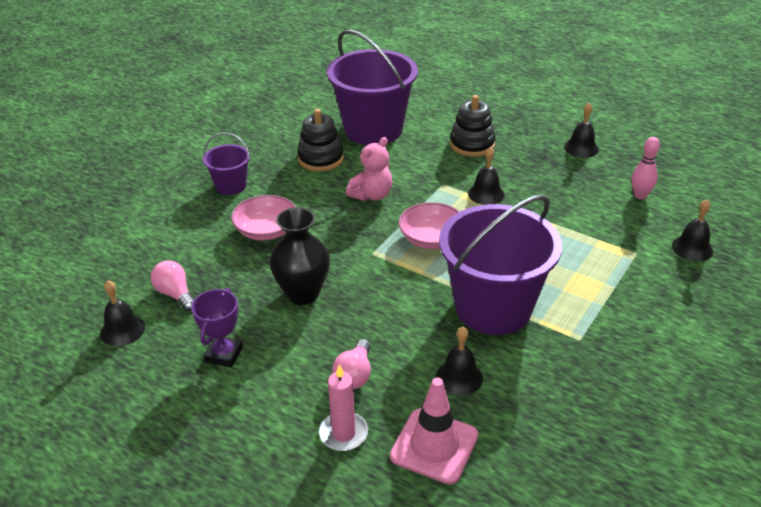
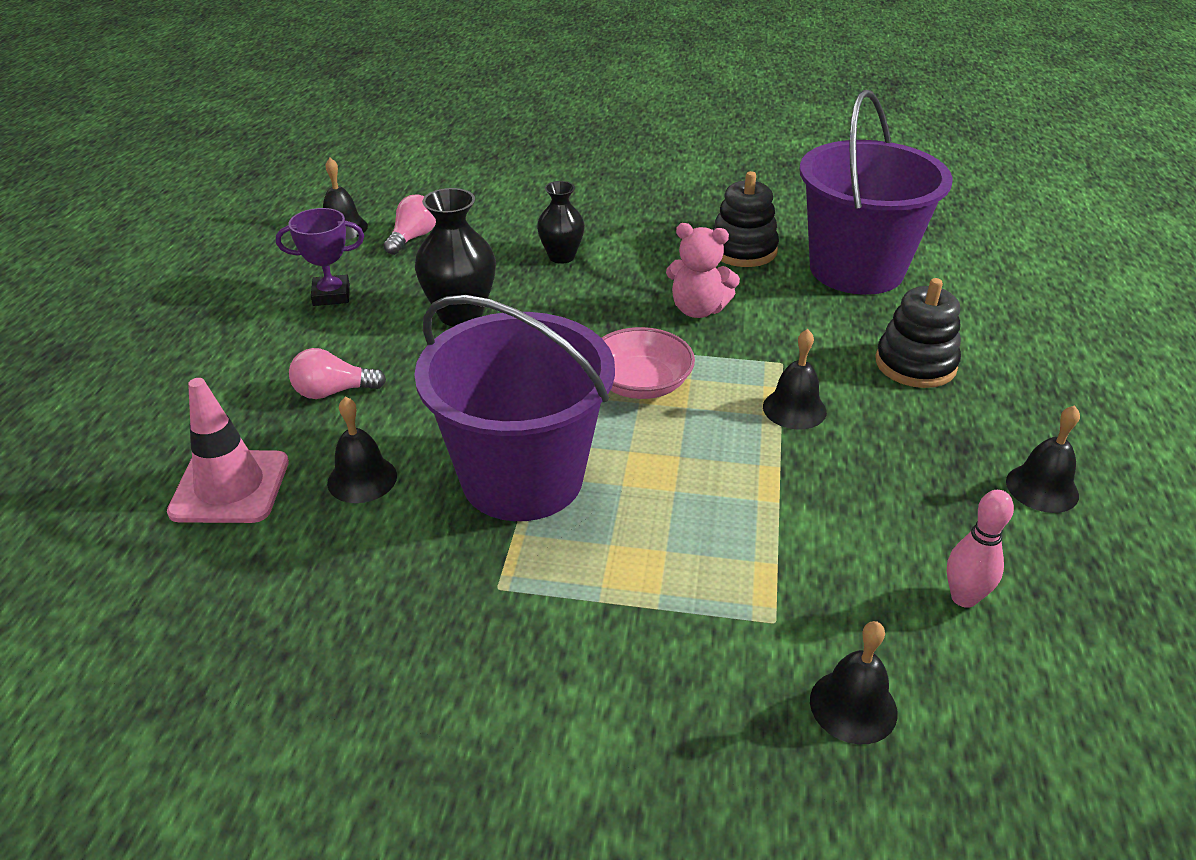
camera: 65 degrees right, 0 degrees up
purple bucket [203,132,251,195] -> none
pink bowl [231,195,296,241] -> black vase [537,181,585,264]
pink candle [319,365,368,451] -> none

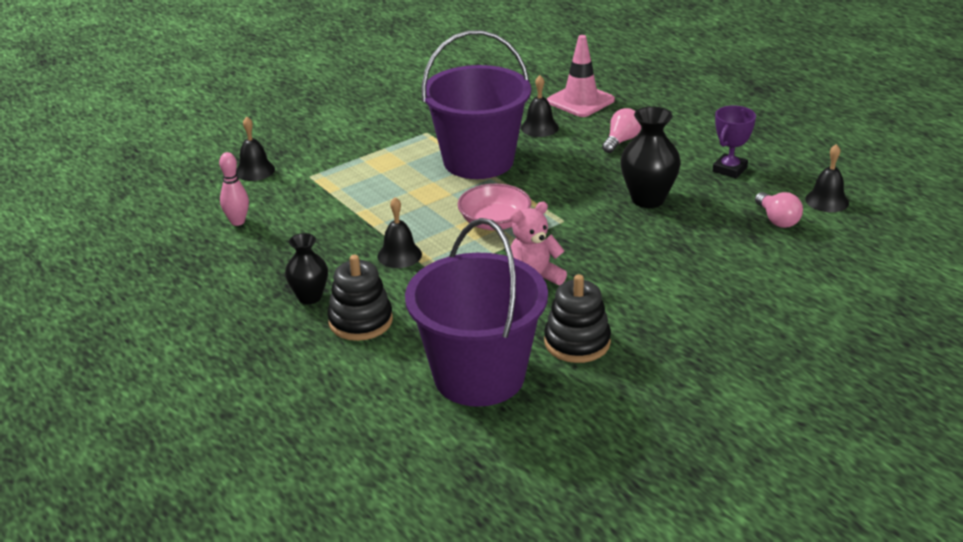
camera: 135 degrees right, 5 degrees down
black vase [537,181,585,264] -> black vase moved to [285,233,328,304]
black bell [1006,405,1080,513] -> none

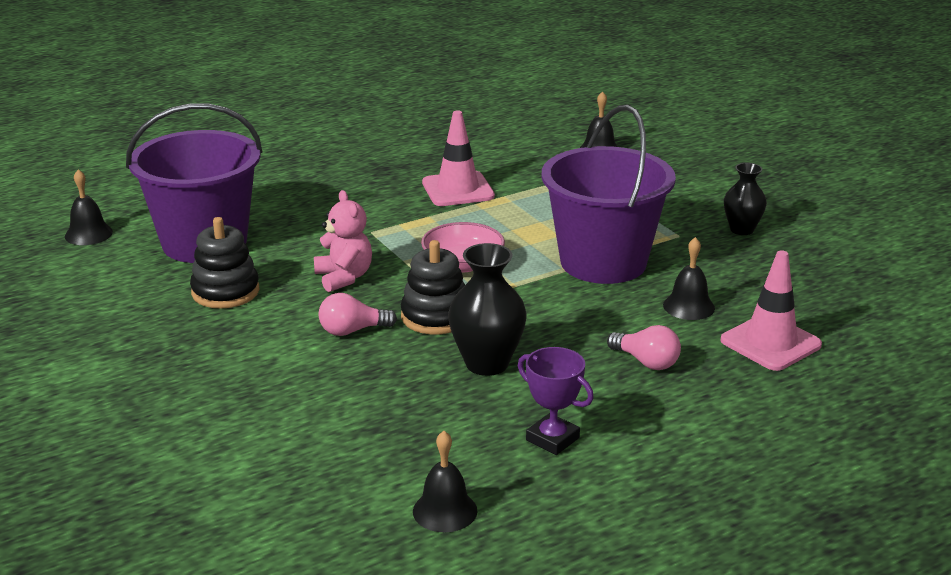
camera: 95 degrees right, 5 degrees down
pink bowling pin [219,152,249,226] -> none
black vase [285,233,328,304] -> black vase moved to [724,163,767,235]
black stacking toy [327,255,393,341] -> black stacking toy moved to [401,240,465,334]
black bell [377,197,422,268] -> black bell moved to [65,169,113,245]
pink light bulb [755,192,803,228] -> pink light bulb moved to [319,293,397,336]
none -> pink traffic cone [422,110,495,206]

